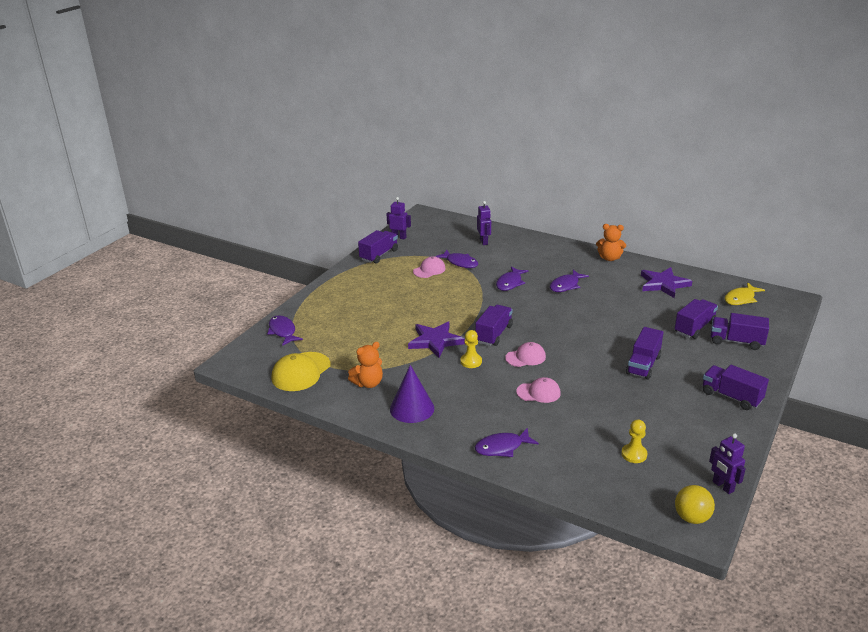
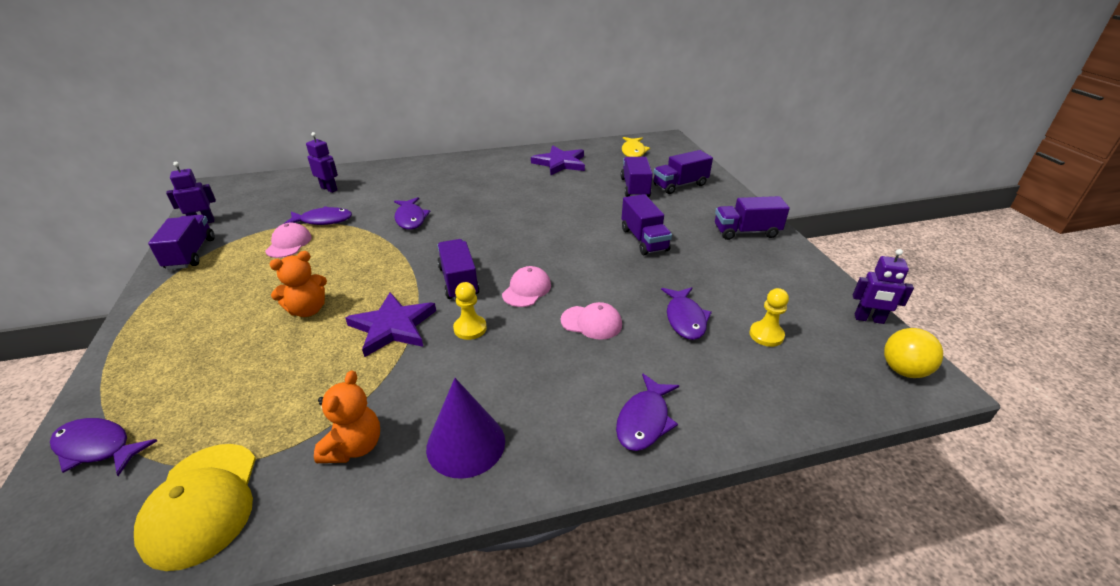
camera: 45 degrees left, 5 degrees up
pink cap [516,377,561,403] -> pink cap turned 60 degrees clockwise [561,302,622,340]
purple fish [550,270,589,292] -> purple fish moved to [661,287,712,340]
orange teddy bear [596,224,626,261] -> orange teddy bear moved to [269,251,327,317]

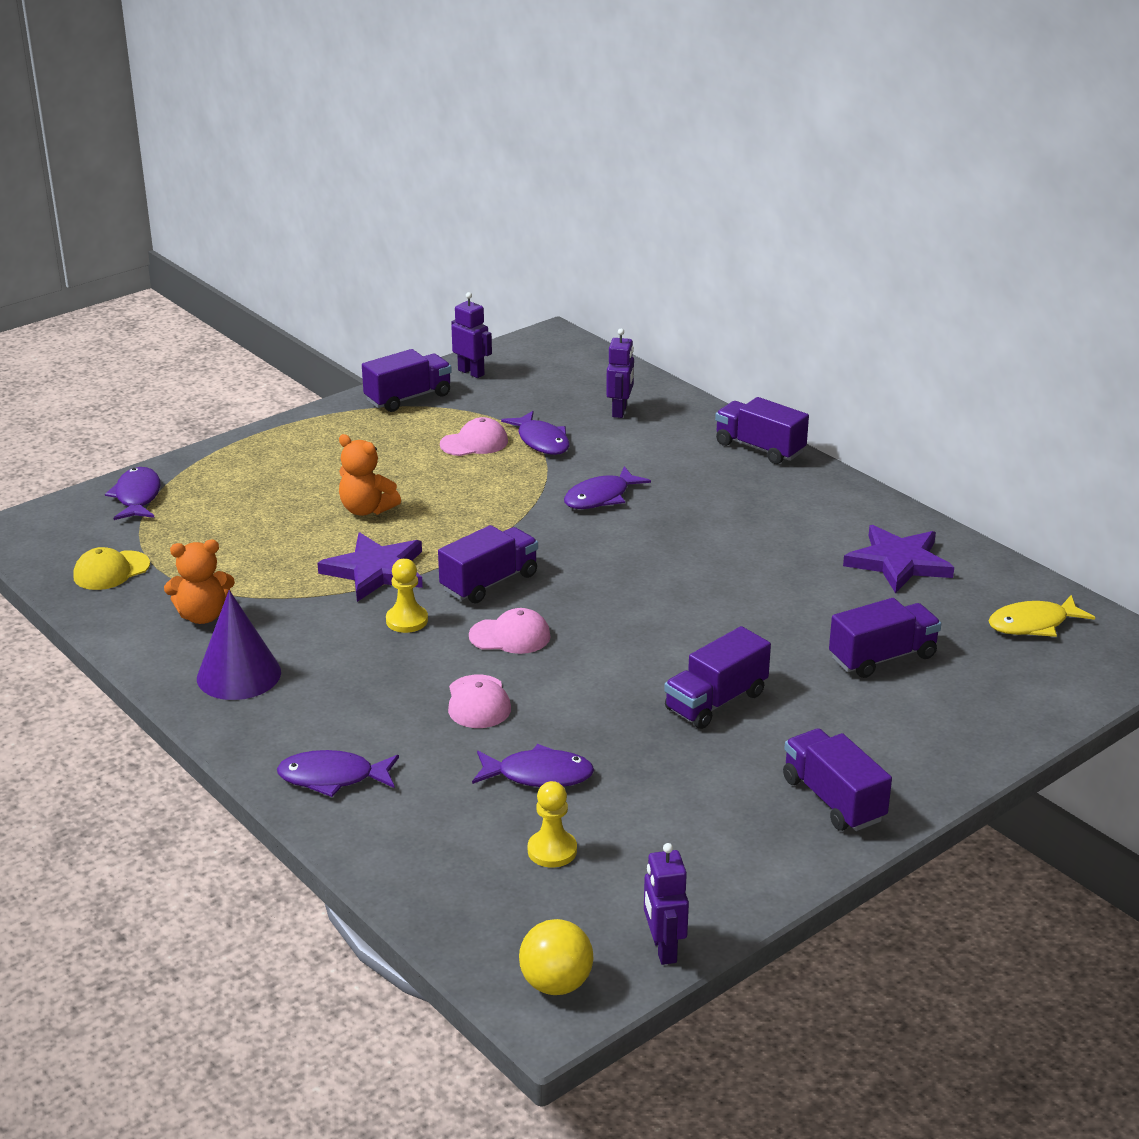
camera: 65 degrees right, 5 degrees down
yellow cap [134,444,256,571] -> yellow cap [73,547,150,590], size x0.64
purple truck [653,150,713,194] -> purple truck moved to [715,397,809,464]
purple fish [661,287,712,340] -> purple fish turned 150 degrees counterclockwise [472,744,594,787]

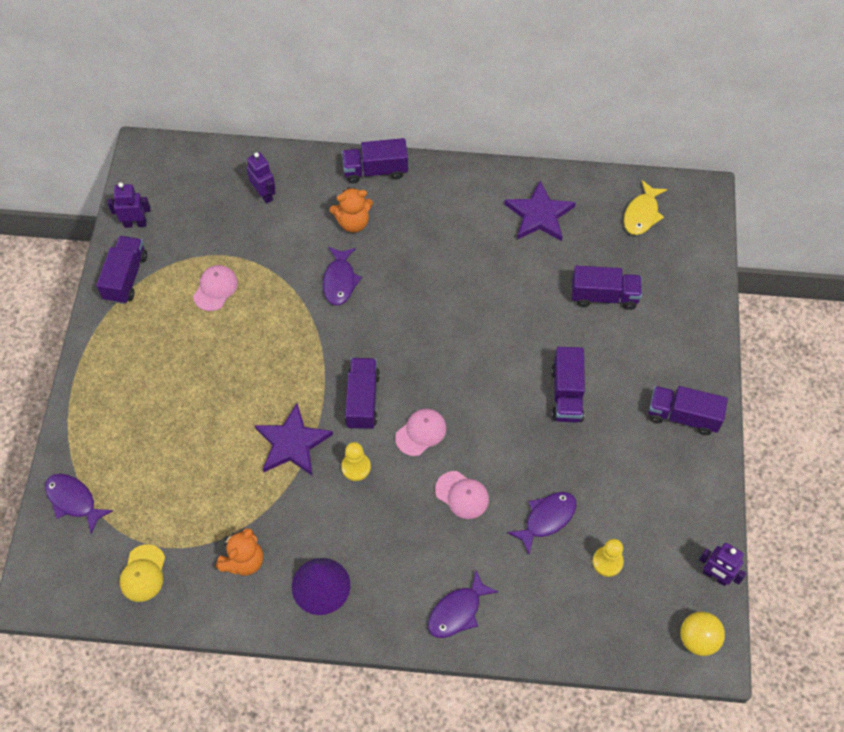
camera: 45 degrees left, 30 degrees up
orange teddy bear [339,434,401,516] -> orange teddy bear moved to [329,187,373,233]
purple fish [501,411,569,455] -> none
purple truck [829,598,941,678] -> purple truck turned 75 degrees clockwise [572,266,642,310]

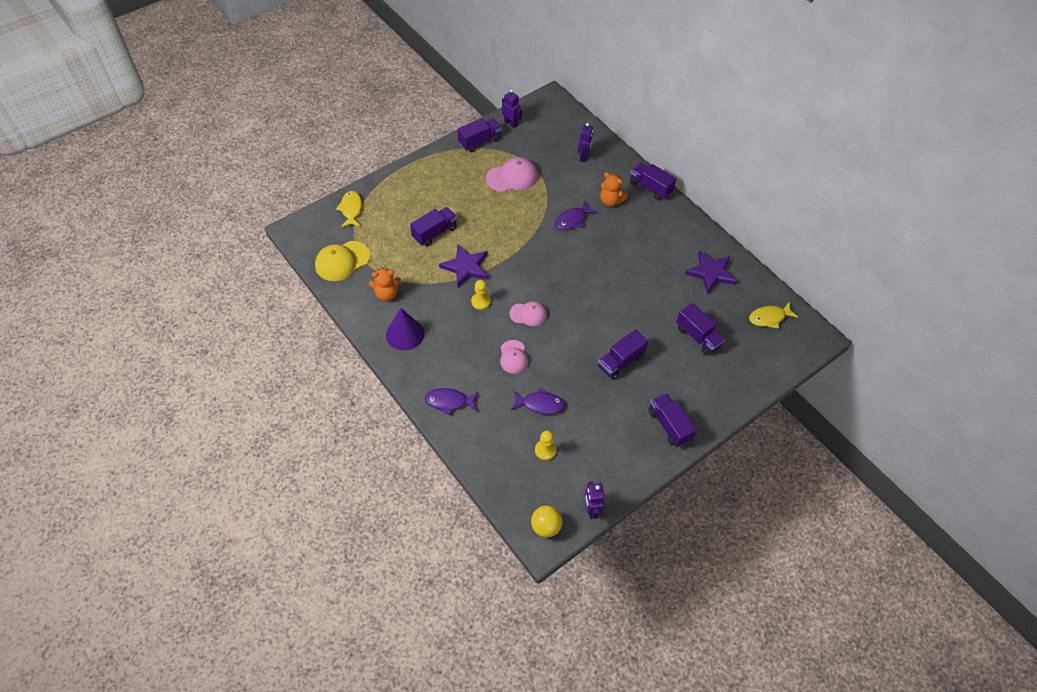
camera: 45 degrees right, 5 degrees down
purple fish [45,474,113,533] -> yellow fish [336,191,362,227]
yellow cap [119,544,165,602] -> yellow cap [315,241,370,281], size x1.56
pink cap [193,265,238,311] -> pink cap [486,157,538,192], size x1.56
purple truck [345,358,380,430] -> purple truck moved to [410,207,457,247]

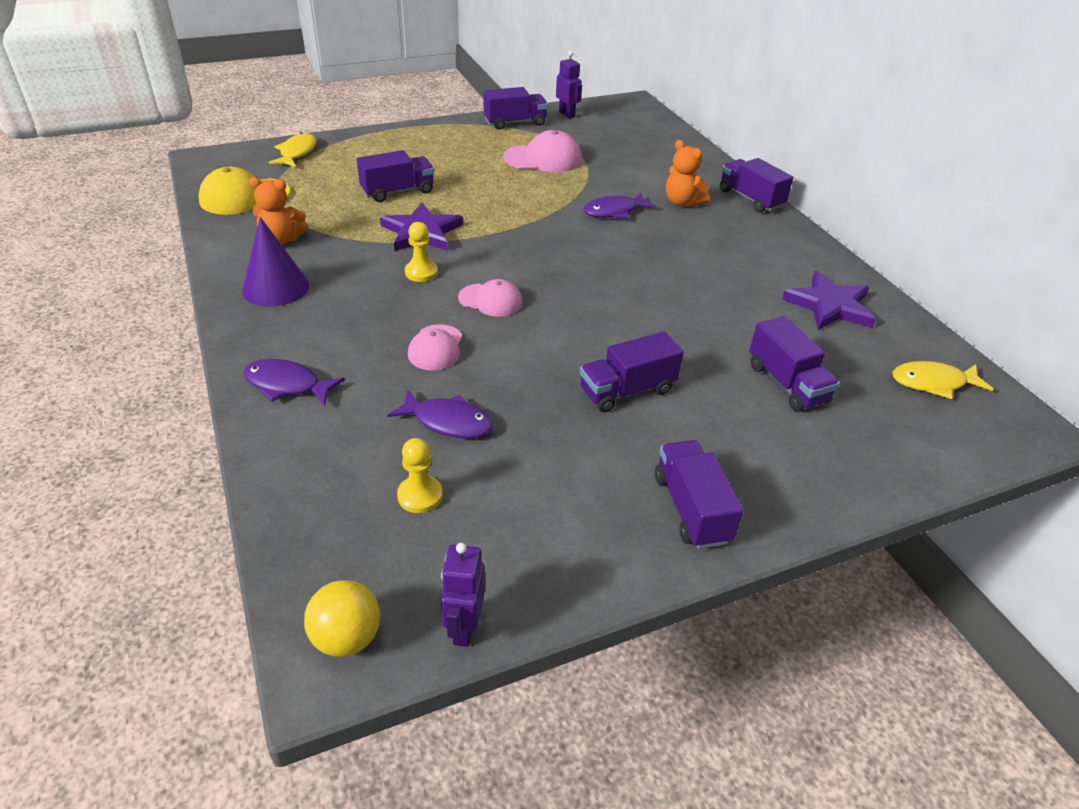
camera: 15 degrees right, 15 degrees down
purple robot [578,123,593,162] -> none

